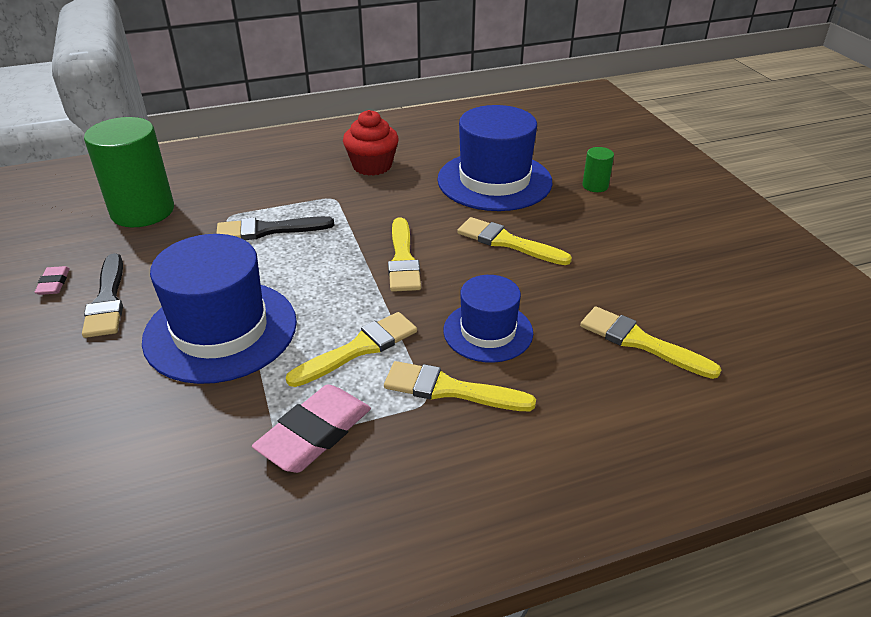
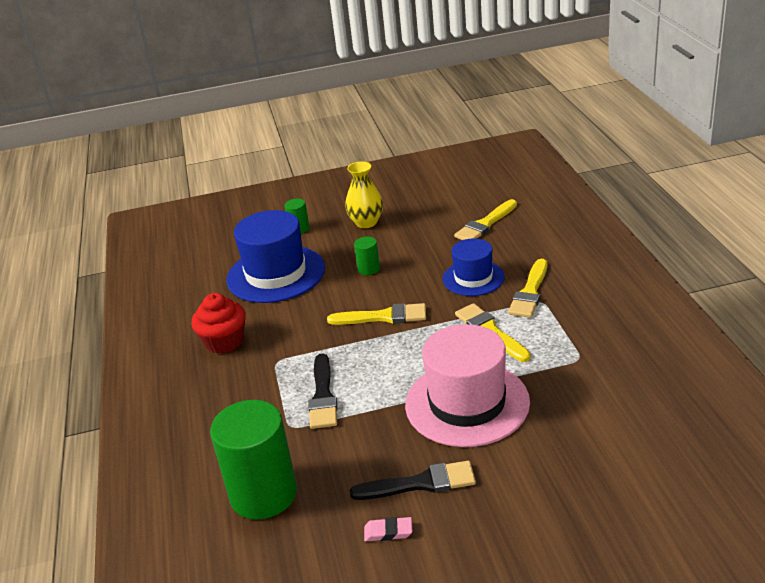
camera: 80 degrees left, 5 degrees down
blue hat [142,234,297,384] -> pink hat [405,324,530,447]
pink eraser [252,384,371,473] -> none
yellow brush [457,217,572,265] -> green cylinder [354,237,380,275]
none -> yellow vase [345,161,383,228]

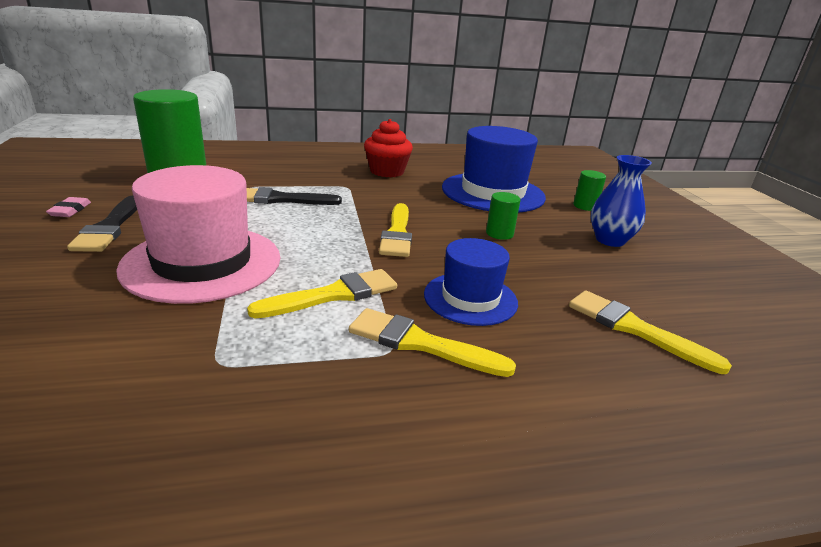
camera: 85 degrees right, 5 degrees down
yellow vase [345,161,383,228] -> blue vase [591,155,652,247]

